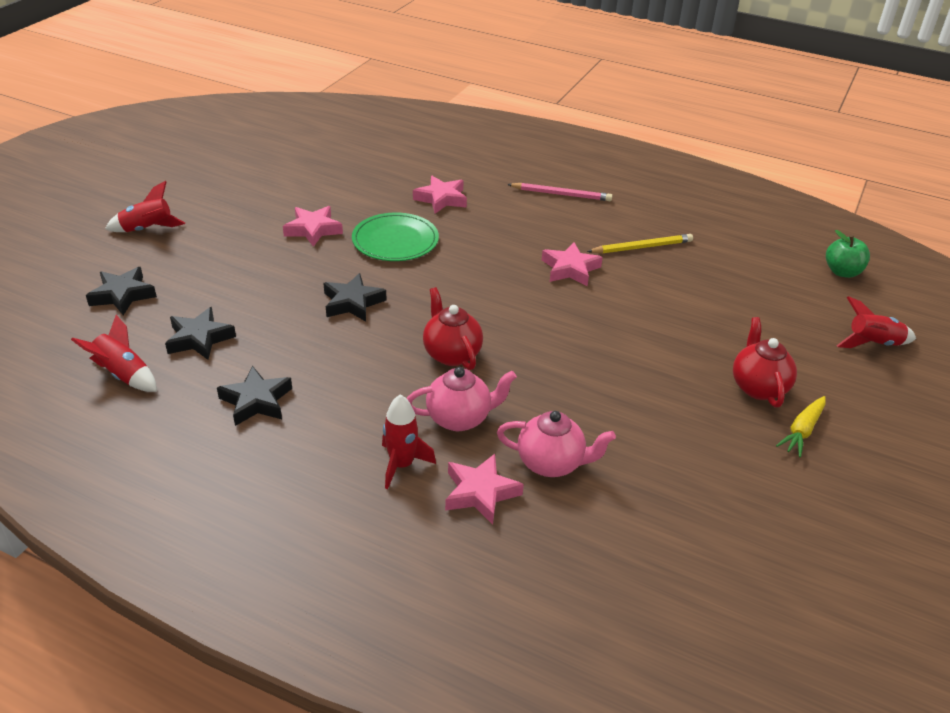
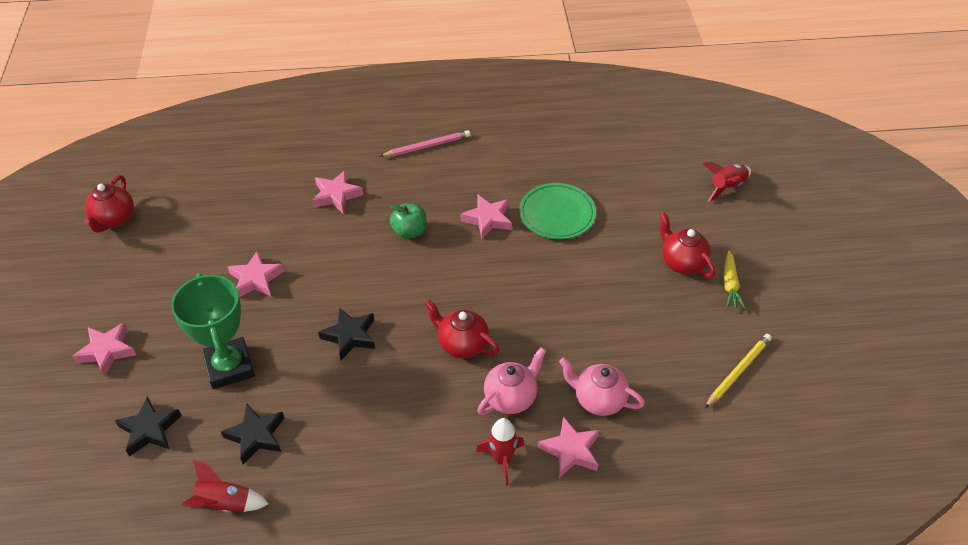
camera: 30 degrees left, 10 degrees up
red rocket [105,181,185,232] -> pink star [72,323,136,377]
black star [217,366,292,426] -> none
green plate [352,213,439,261] -> green plate moved to [519,183,596,239]
pink teapot [497,411,616,477] -> pink teapot turned 135 degrees counterclockwise [559,357,645,416]
yellow pencil [587,234,693,254] -> yellow pencil moved to [705,334,772,408]
green apple [826,230,870,278] -> green apple moved to [390,203,427,239]
none -> red teapot [84,175,134,233]
none -> green trophy [171,273,255,390]

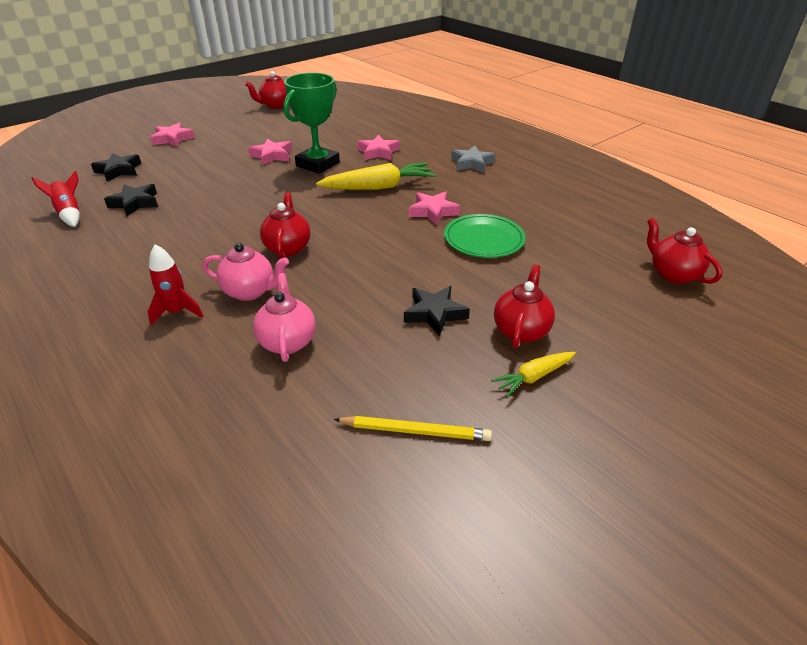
camera: 55 degrees right, 10 degrees down
green trophy [171,273,255,390] -> green trophy moved to [283,73,340,174]
black star [318,307,375,360] -> black star moved to [404,286,470,337]
pink pencil [380,130,470,157] -> grey star [451,146,495,173]
green apple [390,203,427,239] -> yellow carrot [316,163,436,190]
pink star [538,416,600,478] -> none
red rocket [703,162,751,202] -> none
none -> red teapot [647,218,723,284]

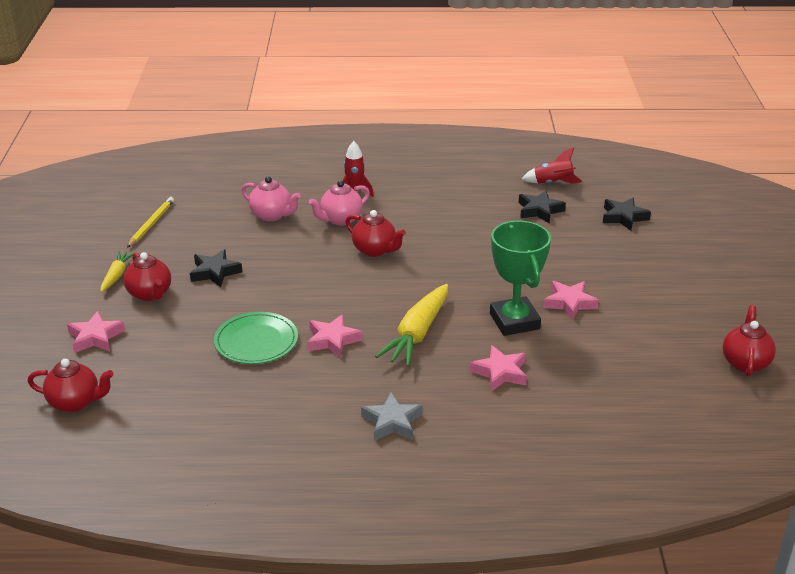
camera: 130 degrees right, 5 degrees down
pink star [150,123,195,147] -> pink star moved to [67,311,125,353]
yellow pencil [333,416,492,441] -> yellow pencil turned 150 degrees clockwise [127,197,174,248]

